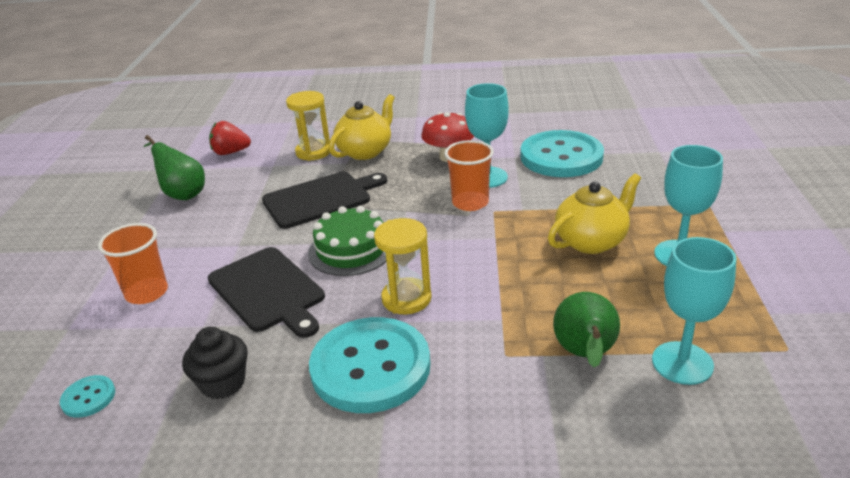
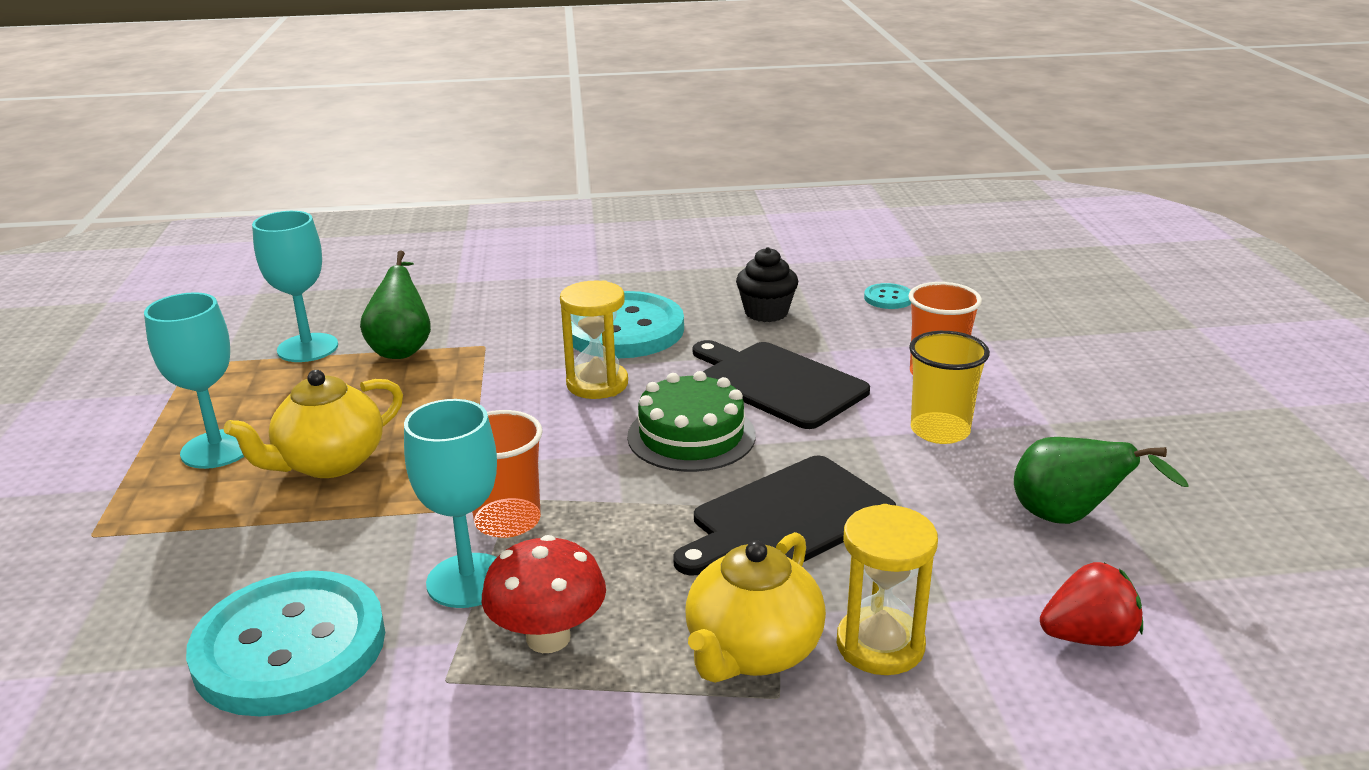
camera: 170 degrees right, 5 degrees down
none -> yellow cup [909,331,990,444]

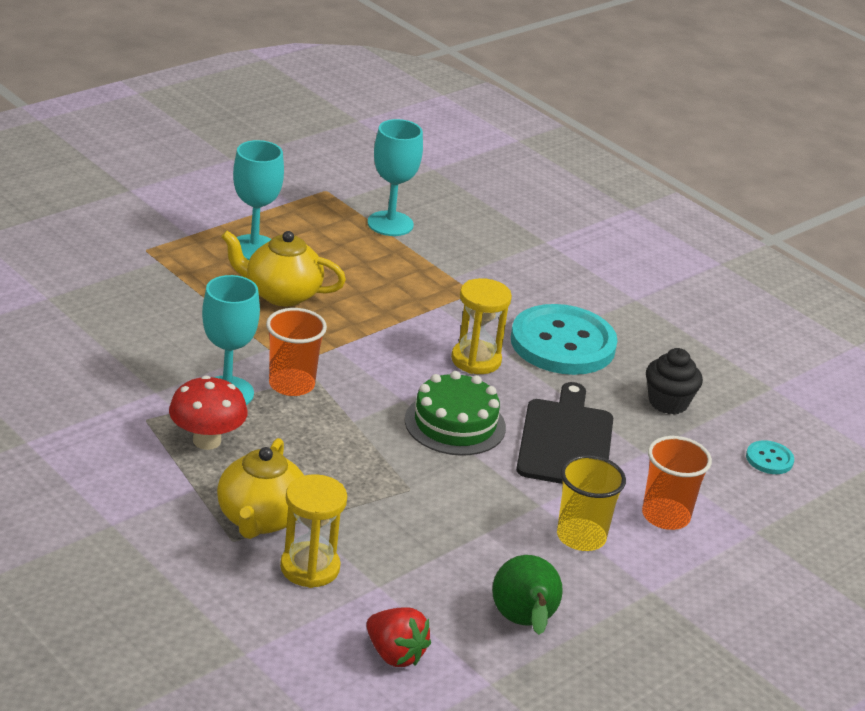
camera: 50 degrees right, 5 degrees up
turquoise button [186,571,385,716] -> none
green pear [360,251,431,359] -> none
black cutting board [673,456,896,576] -> none
yellow teapot [685,532,826,683] -> yellow teapot turned 75 degrees counterclockwise [217,438,304,539]

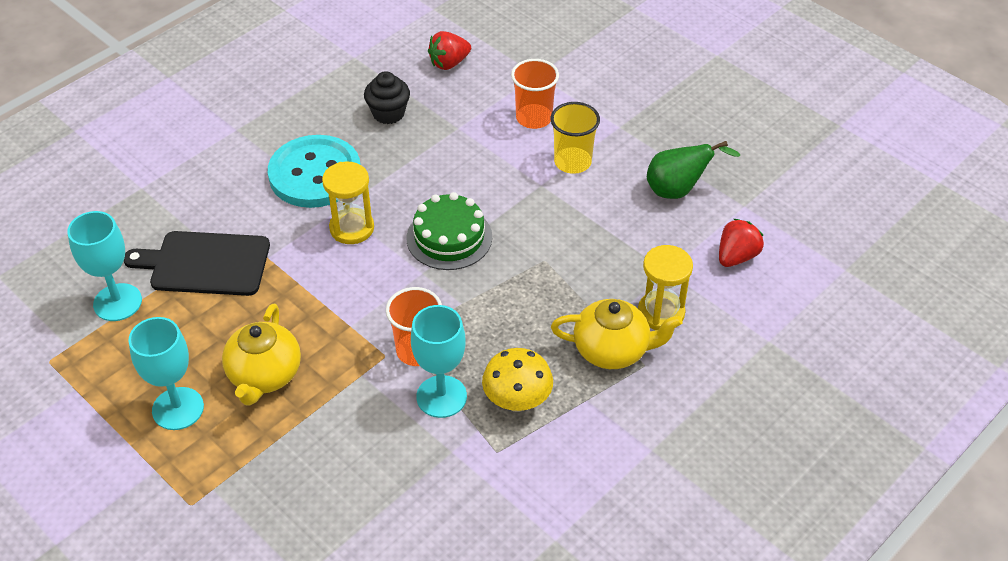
camera: 90 degrees left, 15 degrees up
red mushroom [169,375,247,450] -> yellow mushroom [482,348,553,412]
black cutting board [516,382,613,484] -> black cutting board moved to [124,231,270,296]
turquoise button [746,440,794,474] -> red strawberry [428,31,471,70]

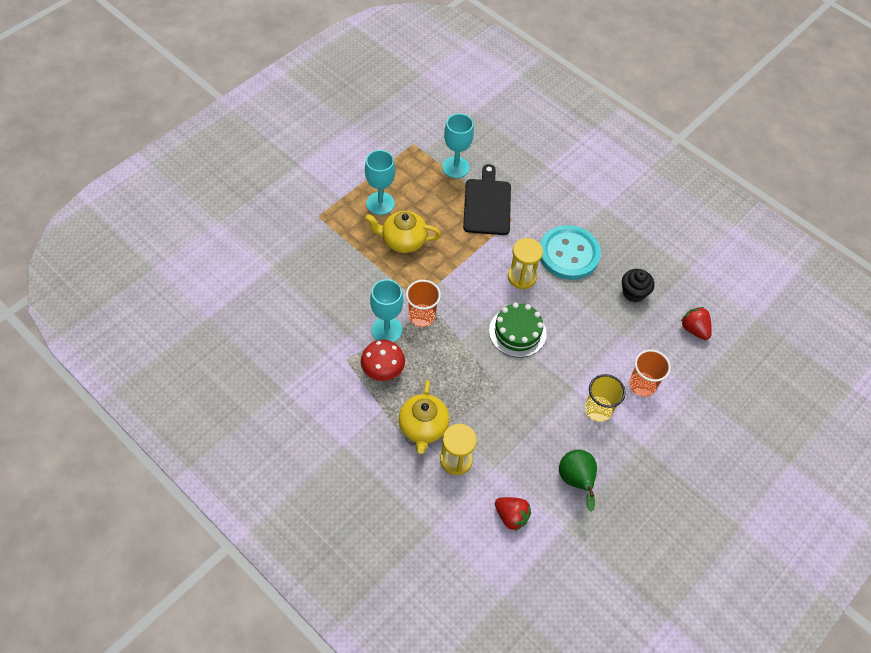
camera: 85 degrees right, 10 degrees up
yellow mushroom [482,348,553,412] -> red mushroom [361,340,405,381]

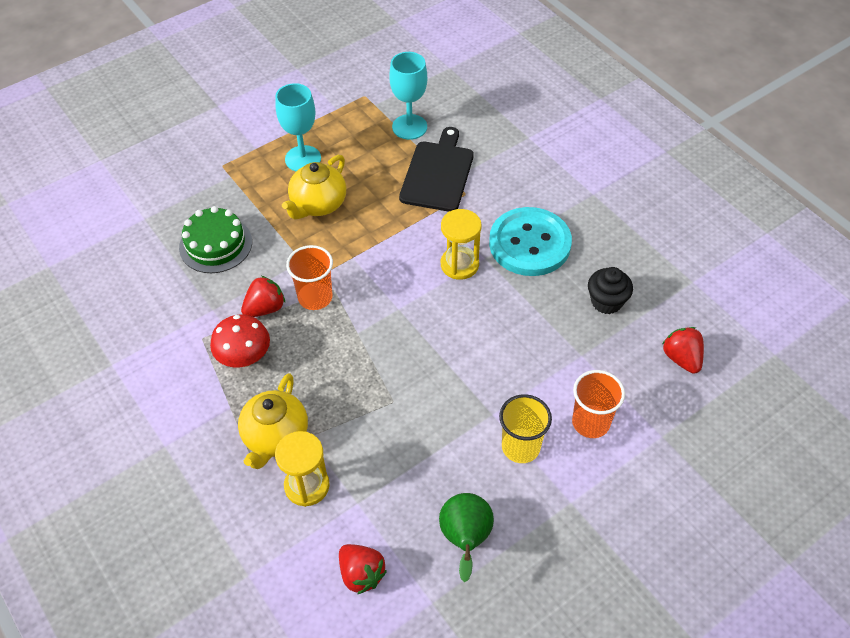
camera: 15 degrees right, 5 degrees down
yellow teapot [365,211,441,253] -> yellow teapot turned 75 degrees counterclockwise [282,155,346,219]
turquoise goblet [370,279,403,342] -> red strawberry [241,276,285,317]
green cake [489,302,547,358] -> green cake moved to [179,206,252,273]

